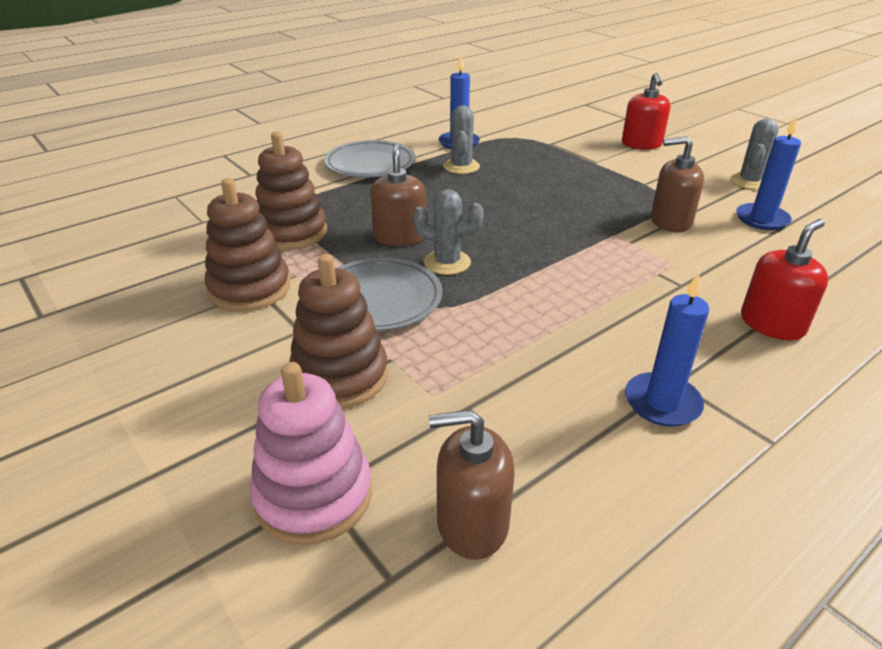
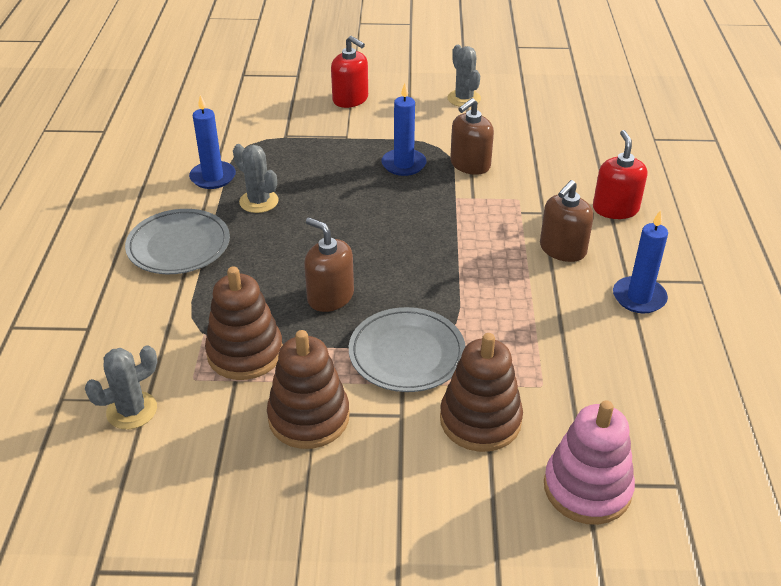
camera: 50 degrees left, 5 degrees up
grey cactus [413,189,484,275] -> grey cactus moved to [85,345,157,429]
brown soap dispenser [429,410,515,560] -> brown soap dispenser moved to [540,180,594,262]
blue candle [736,116,801,230] -> blue candle moved to [381,83,427,176]

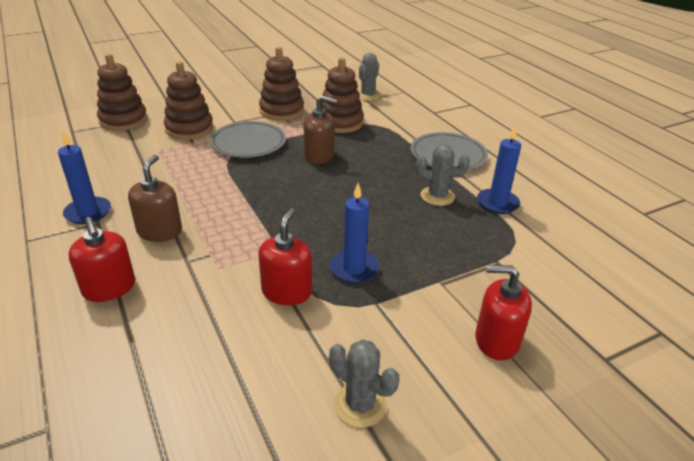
camera: 150 degrees right, 5 degrees down
brown soap dispenser [450,98,494,175] -> red soap dispenser [258,208,312,305]
pink stacking toy [544,400,635,525] -> brown stacking toy [97,54,148,131]

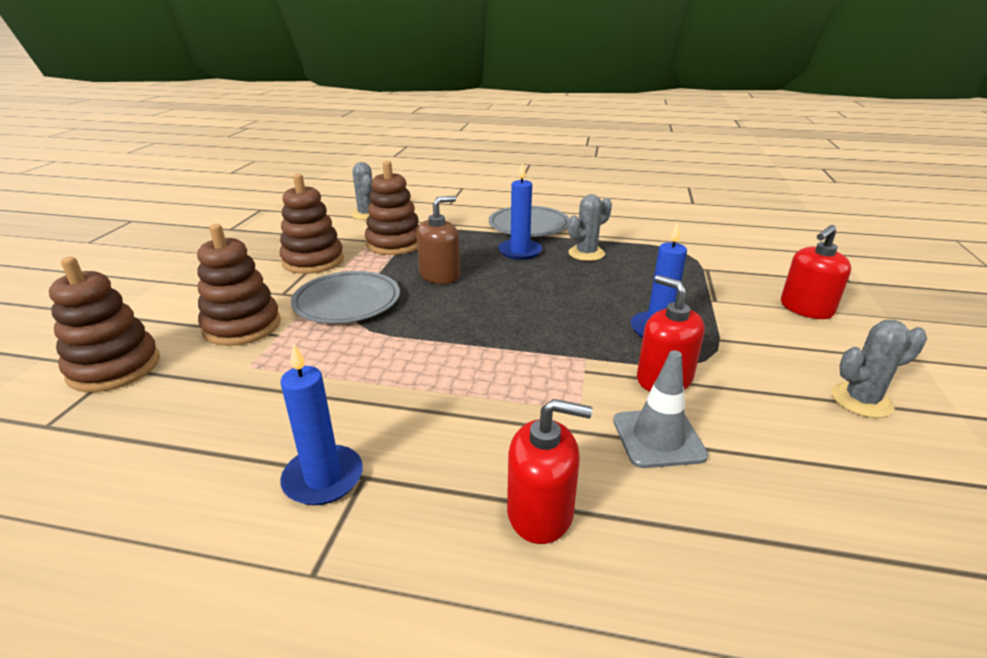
camera: 50 degrees left, 5 degrees down
brown soap dispenser [128,155,182,242] -> none
blue candle [477,126,521,214] -> blue candle moved to [498,162,542,260]
none -> grey traffic cone [613,350,708,468]

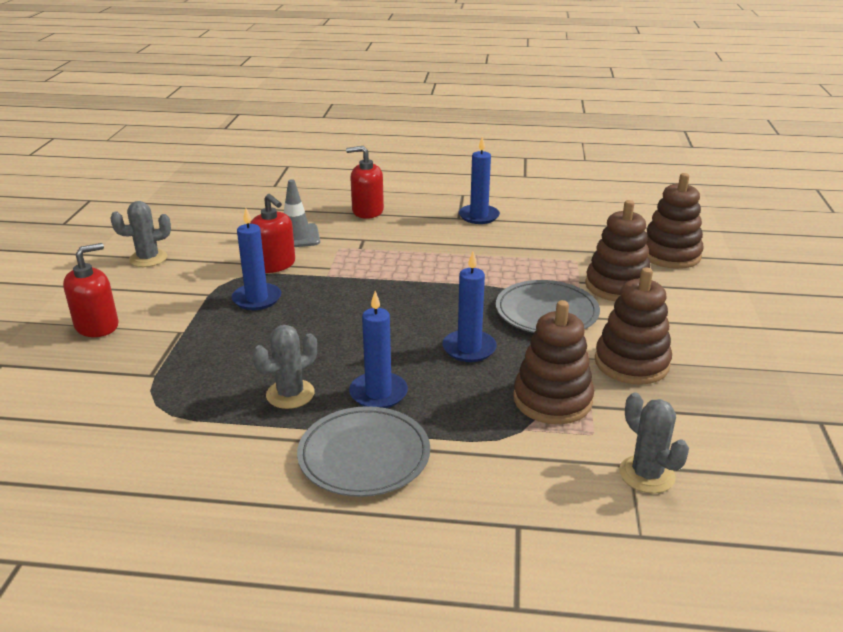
camera: 175 degrees right, 0 degrees up
brown soap dispenser [416,195,460,284] -> blue candle [442,252,497,362]

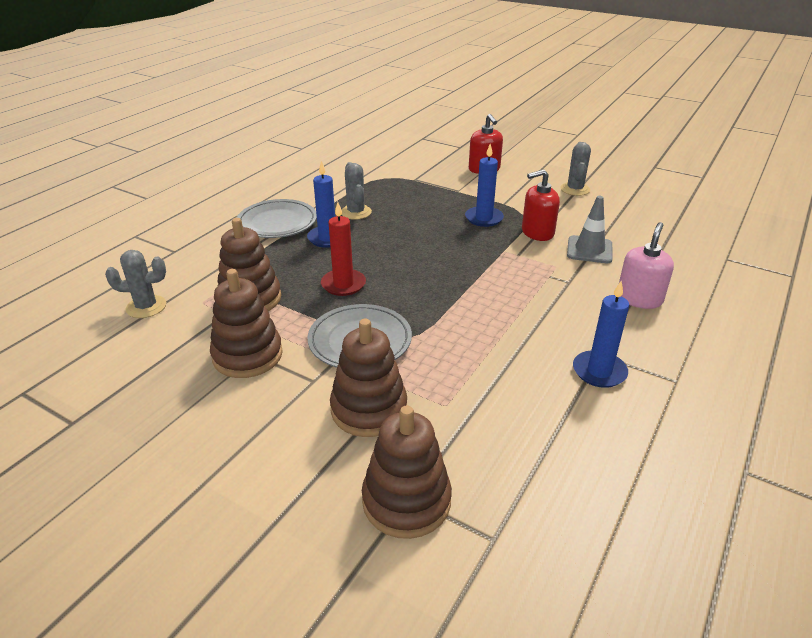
camera: 115 degrees right, 5 degrees up
red soap dispenser [346,146,384,219] -> pink soap dispenser [619,222,674,309]
blue candle [442,252,497,362] -> red candle [321,202,366,296]

